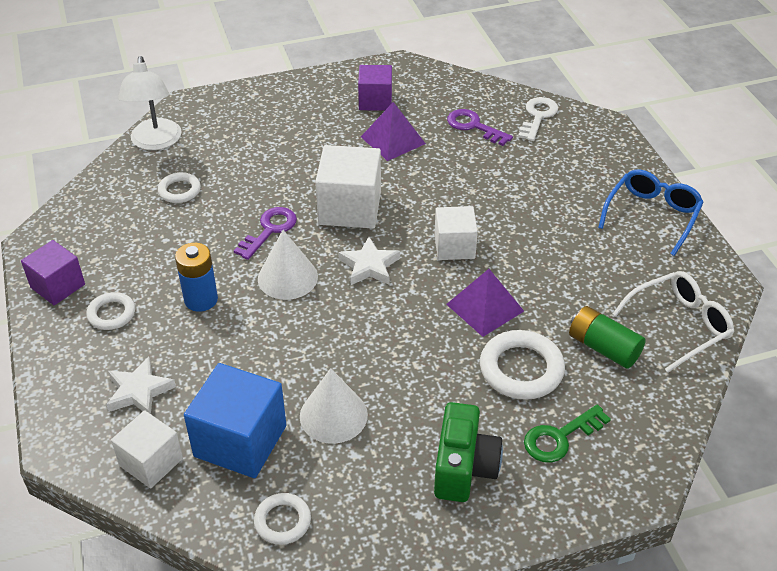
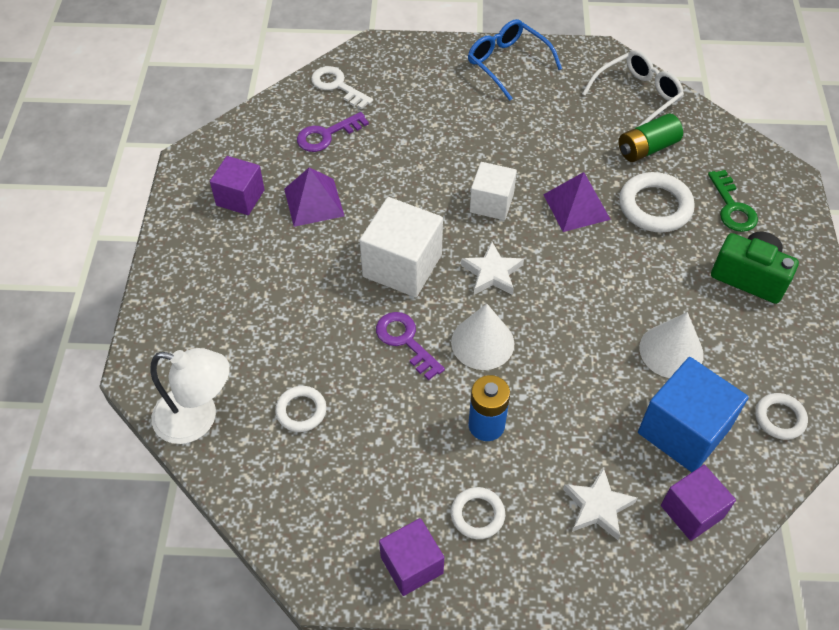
camera: 70 degrees left, 10 degrees up
white cube [111,410,183,489] -> purple cube [661,465,736,541]
white glasses [613,271,734,372] -> white glasses turned 60 degrees clockwise [582,50,684,127]

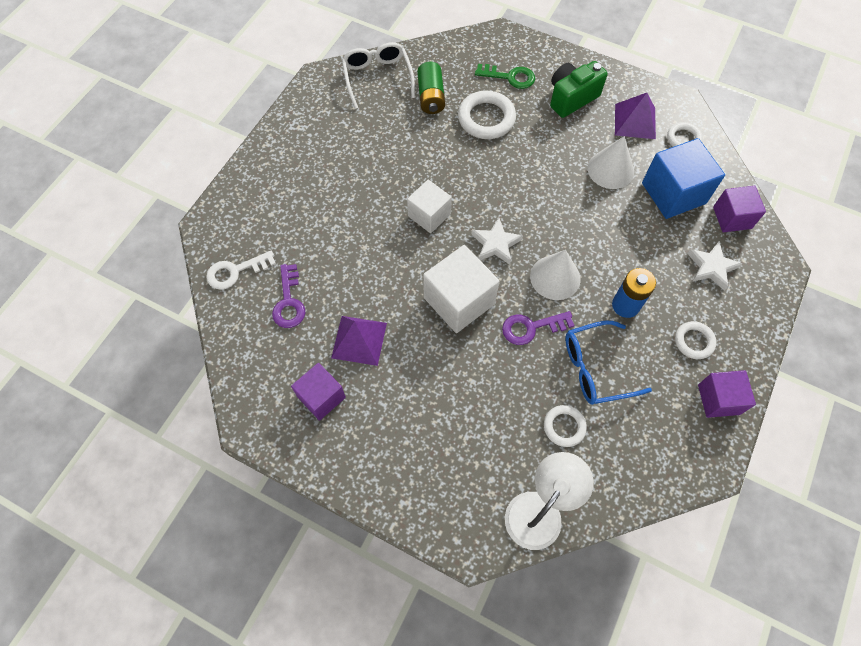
camera: 65 degrees left, 10 degrees up
blue glasses [468,19,562,101] -> blue glasses moved to [566,321,652,405]
purple pyramid [543,172,611,232] -> purple pyramid moved to [615,93,656,139]

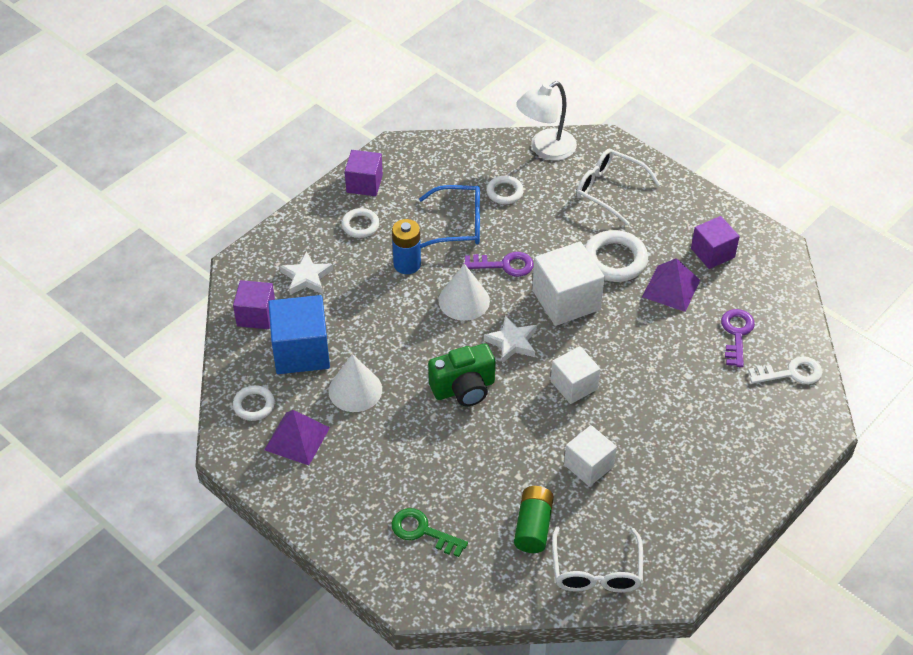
camera: 165 degrees left, 15 degrees down
white ring [458,91,516,139] -> white ring moved to [585,230,648,282]
green camera [550,61,608,118] -> green camera moved to [428,344,495,406]
none -> white cube [564,425,617,487]
none -> white glasses [576,149,661,226]

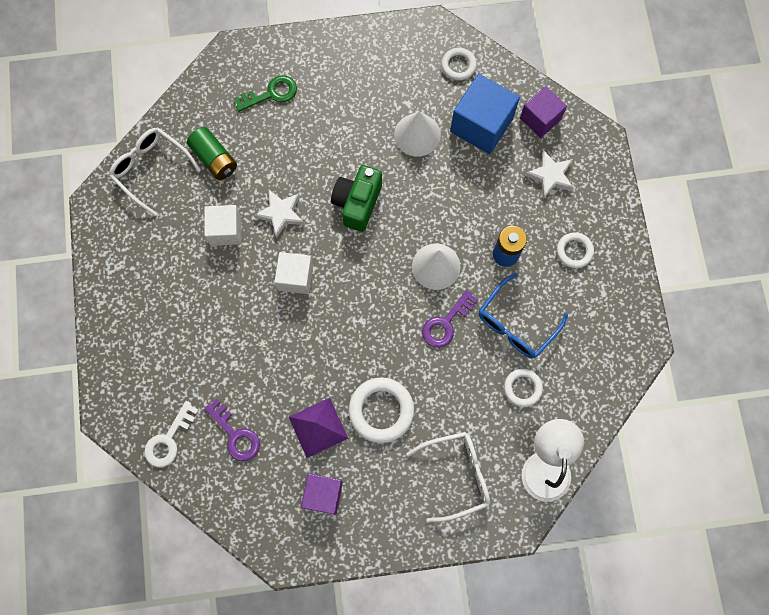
camera: 130 degrees right, 25 degrees up
purple pyramid [264,410,330,465] -> none
purple cube [345,150,383,196] -> none
white star [484,315,537,363] -> white star moved to [254,190,304,238]
white cube [532,241,605,326] -> none

